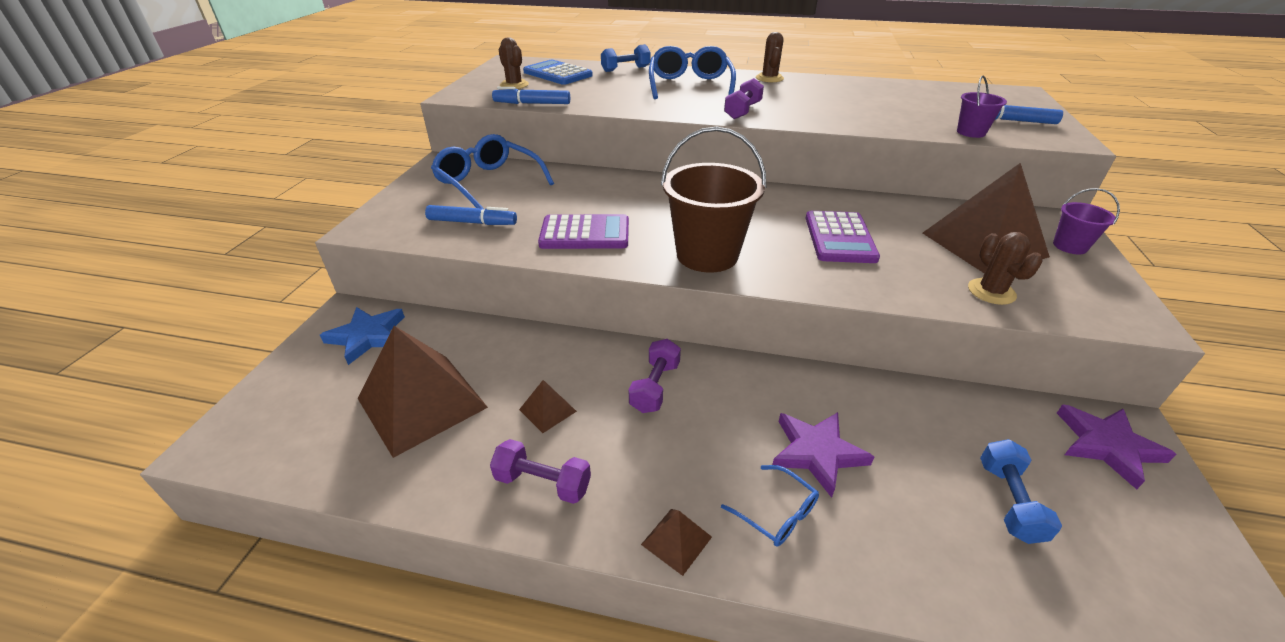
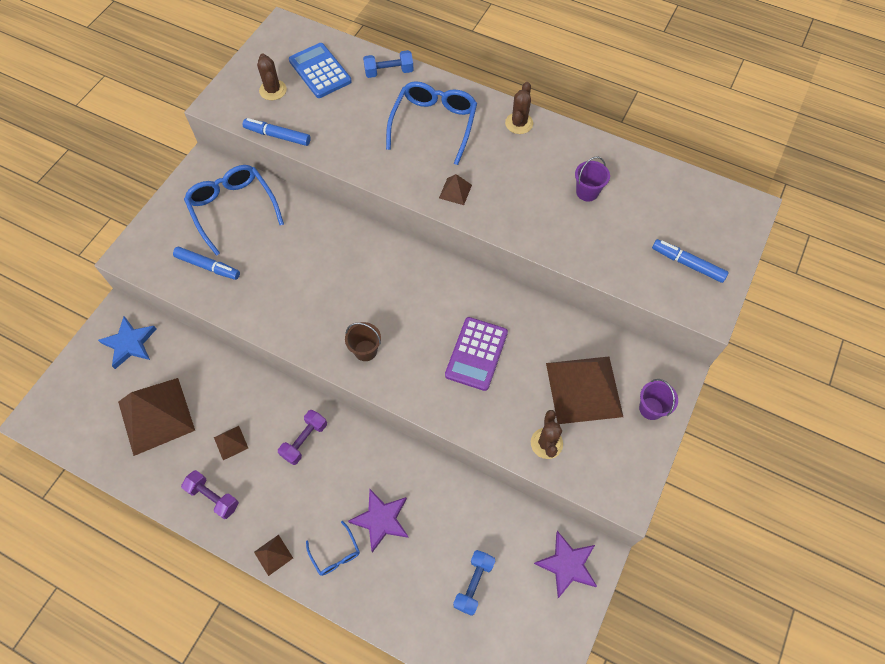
camera: 15 degrees right, 25 degrees up
purple calculator [538,214,629,249] -> none
brown bucket [661,127,766,273] -> brown bucket [345,322,381,361], size x0.49
purple dumbbell [724,78,764,119] -> brown pyramid [439,174,472,205]
purple bucket [957,75,1007,138] -> purple bucket moved to [575,156,610,201]

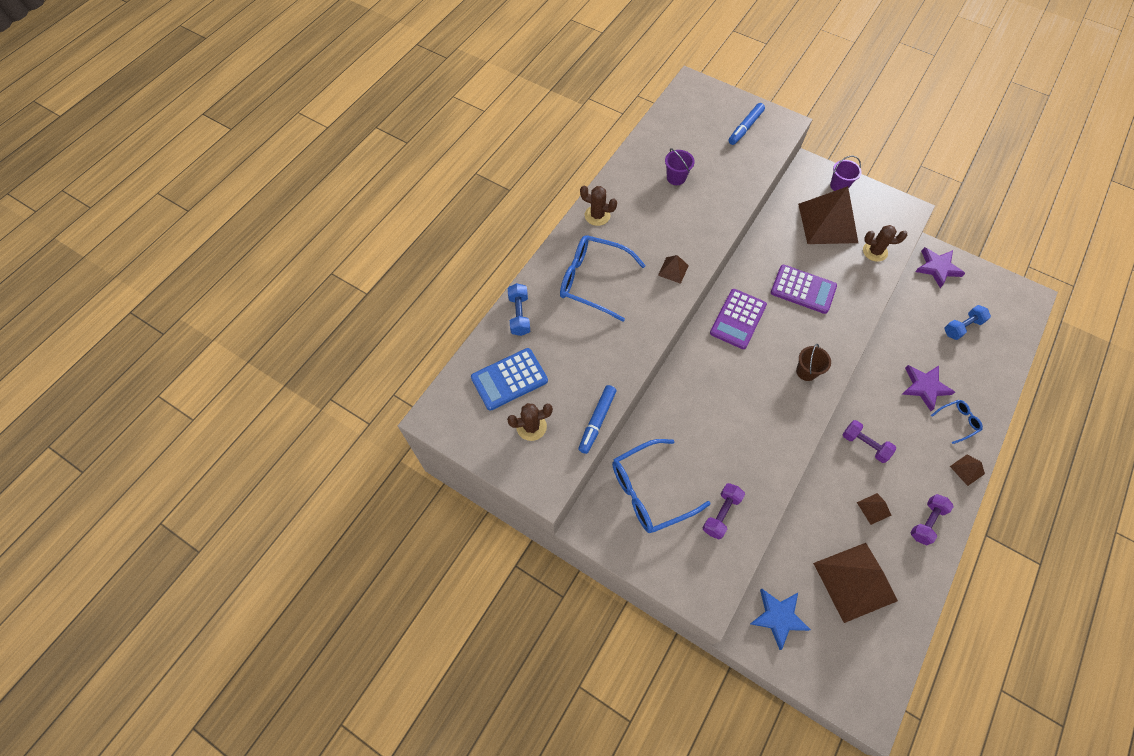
camera: 85 degrees left, 0 degrees up
blue marker [173,247,240,280] -> purple dumbbell [703,483,745,539]
blue dumbbell [453,550,495,616] -> blue dumbbell turned 60 degrees counterclockwise [944,305,991,340]
none -> purple calculator [710,289,767,349]

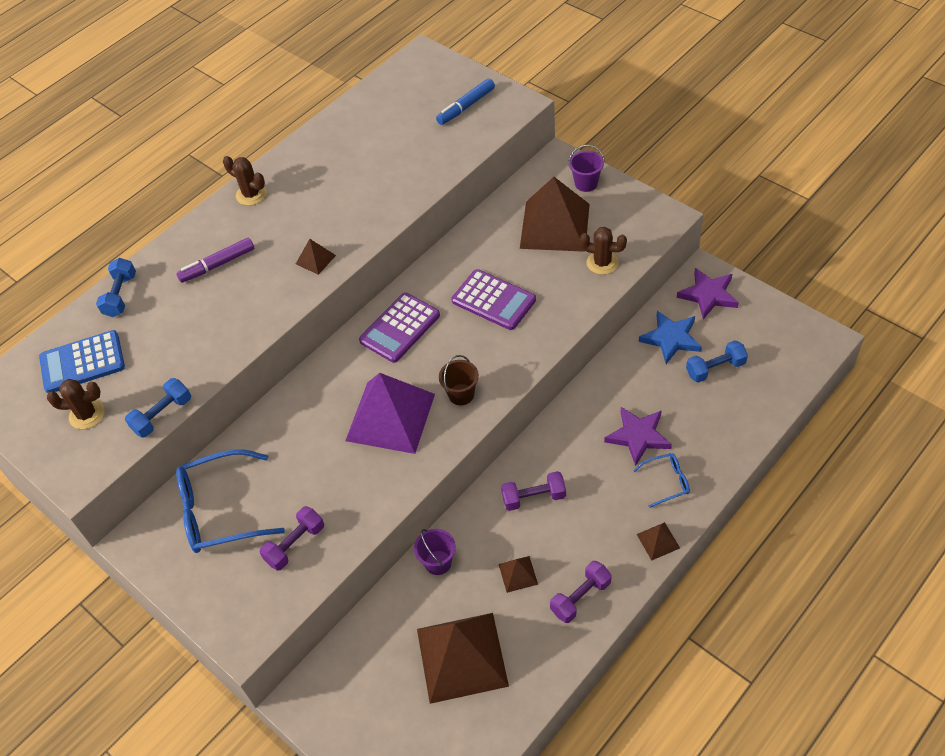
camera: 15 degrees right, 10 degrees down
blue glasses [560,235,646,322] -> purple marker [176,238,254,283]
blue marker [578,385,617,454] -> blue dumbbell [125,378,191,438]
purple bucket [665,148,695,185] -> purple bucket moved to [414,529,456,575]
blue star [750,589,811,650] -> blue star moved to [639,311,702,364]
purple dumbbell [843,420,896,463] -> purple dumbbell turned 60 degrees counterclockwise [501,471,566,511]
none -> purple pyramid [345,373,435,454]

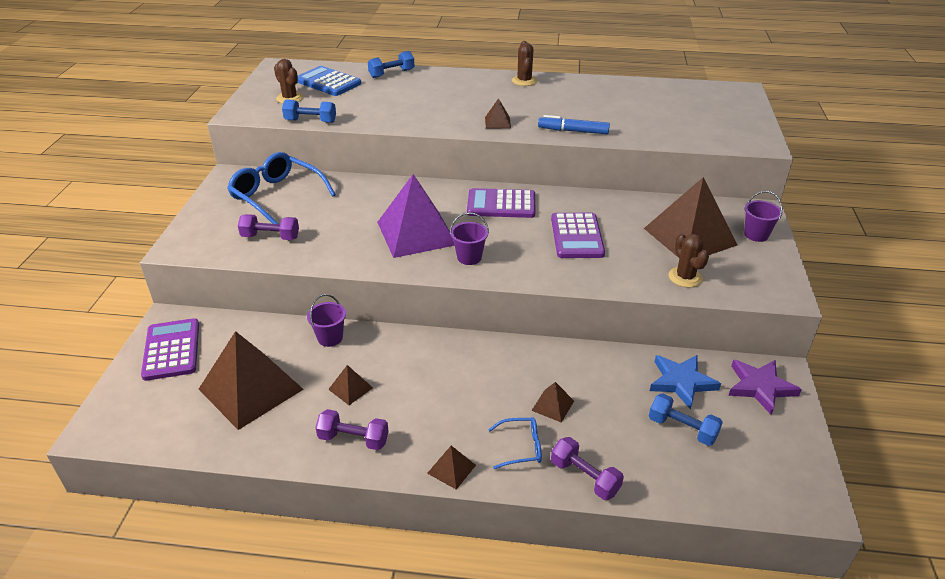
camera: 50 degrees right, 15 degrees down
purple marker [176,238,254,283] -> none
blue marker [436,78,495,125] -> blue marker moved to [538,115,610,134]
brown bucket [439,355,479,405] -> purple bucket [450,212,489,265]
purple dumbbell [501,471,566,511] -> purple dumbbell moved to [551,437,624,500]
purple star [604,407,672,466] -> brown pyramid [531,382,574,423]
blue glasses [633,453,690,508] -> blue glasses turned 45 degrees counterclockwise [488,418,542,469]
none -> purple calculator [141,318,199,381]

